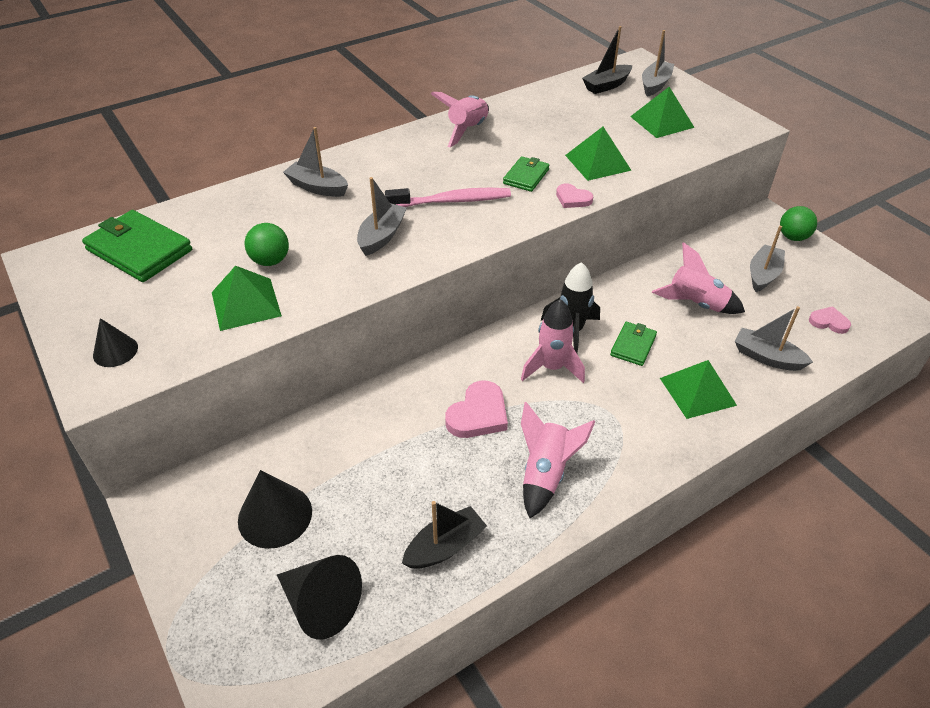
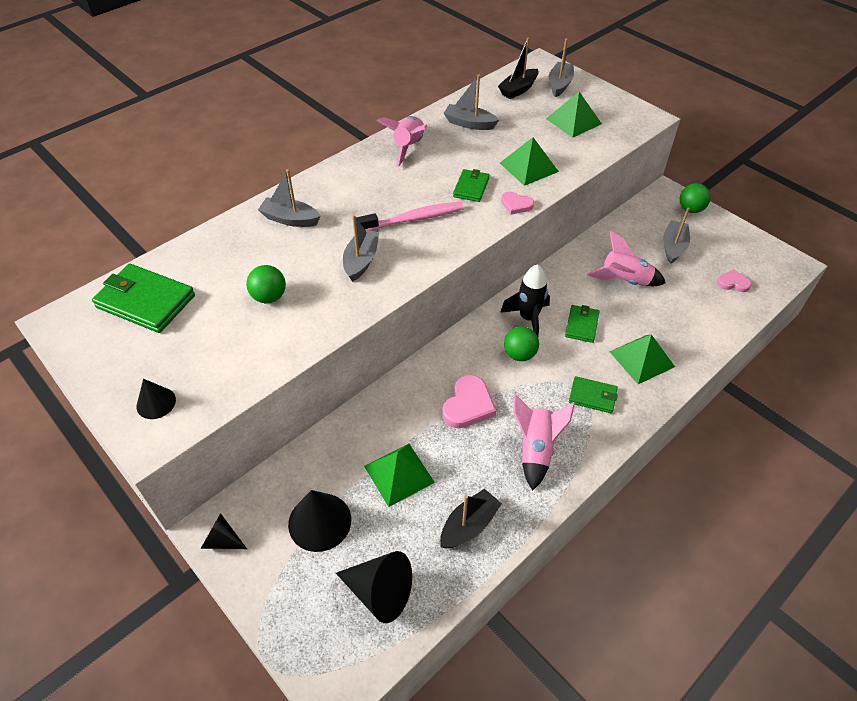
camera: 10 degrees left, 5 degrees up
green pyramid [212,266,282,331] -> green pyramid moved to [364,444,435,507]
pink rocket [521,299,585,383] -> green ball [504,326,539,361]
grey boat [735,306,813,371] -> grey boat moved to [444,75,499,130]
none -> black cone [201,513,247,549]
none -> green wallet [569,376,618,413]

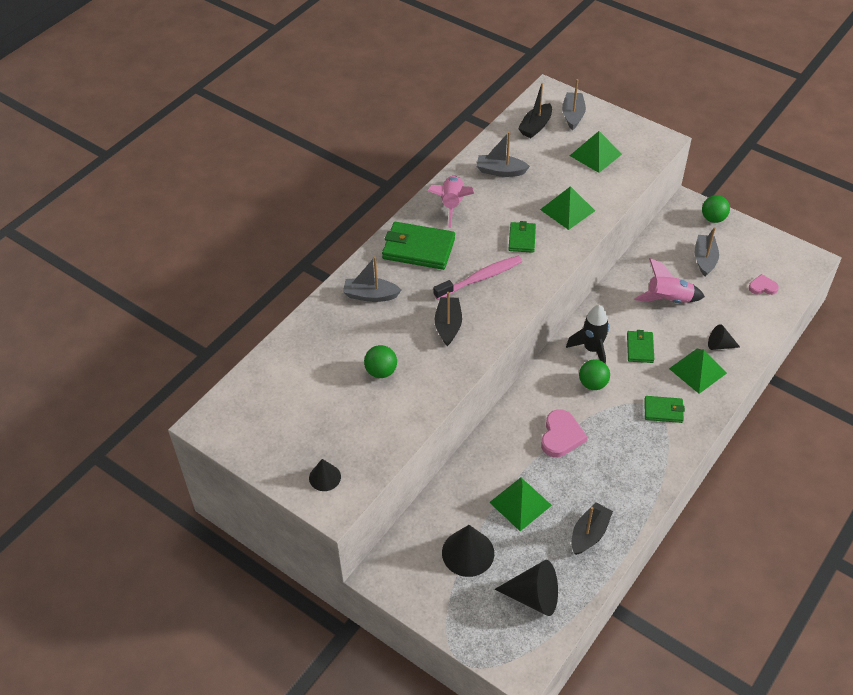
camera: 10 degrees left, 0 degrees up
green wallet [92,264,195,333] -> green wallet moved to [382,222,455,270]
black cone [201,513,247,549] -> black cone moved to [708,324,740,350]
grey boat [343,215,379,282] -> black boat [434,292,462,346]
pink heart [501,191,534,215] -> none
pink rocket [514,394,575,491] -> none

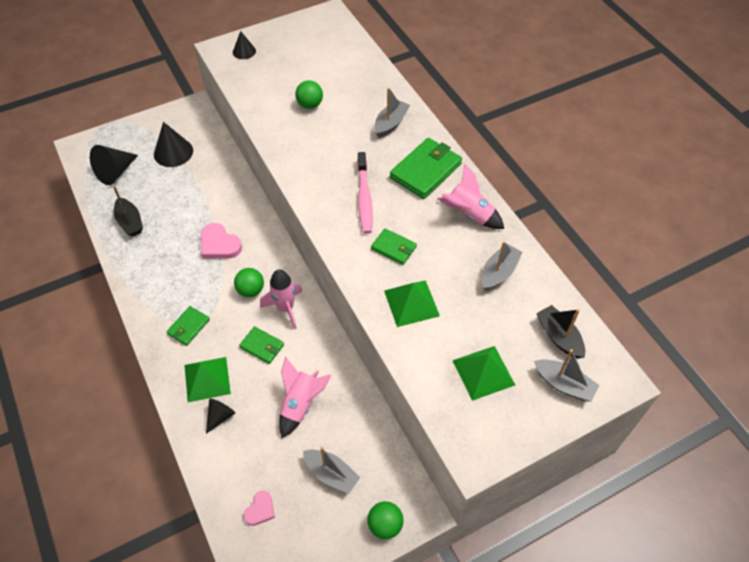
camera: 115 degrees right, 5 degrees up
black boat [434,292,462,346] -> none
green pyramid [489,478,552,531] -> none
black rocket [566,305,609,364] -> pink rocket [260,269,302,329]

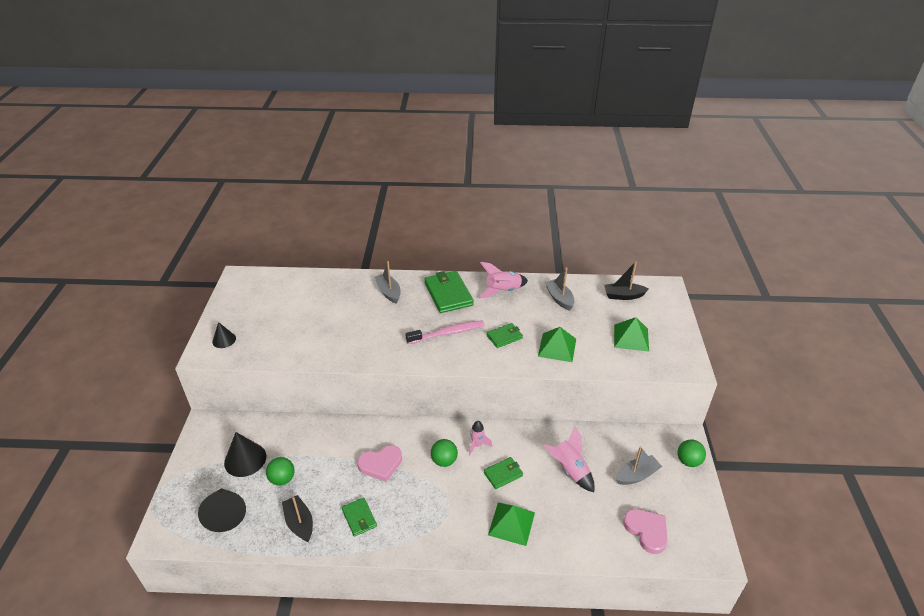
camera: 60 degrees left, 15 degrees down
black boat [113,185,143,236] -> black boat turned 120 degrees counterclockwise [282,495,313,542]
green wallet [166,306,210,346] -> green wallet moved to [342,497,377,537]
black cone [206,398,235,434] -> none
pink heart [244,491,275,526] -> pink heart [623,509,668,554], size x1.67
pink rocket [260,269,302,329] -> pink rocket [469,421,492,456], size x0.64
green ball [295,80,323,109] -> green ball moved to [266,457,295,486]
pink toothbrush [357,152,373,234] -> pink toothbrush turned 45 degrees counterclockwise [405,320,485,344]
grey boat [534,349,600,402] -> none

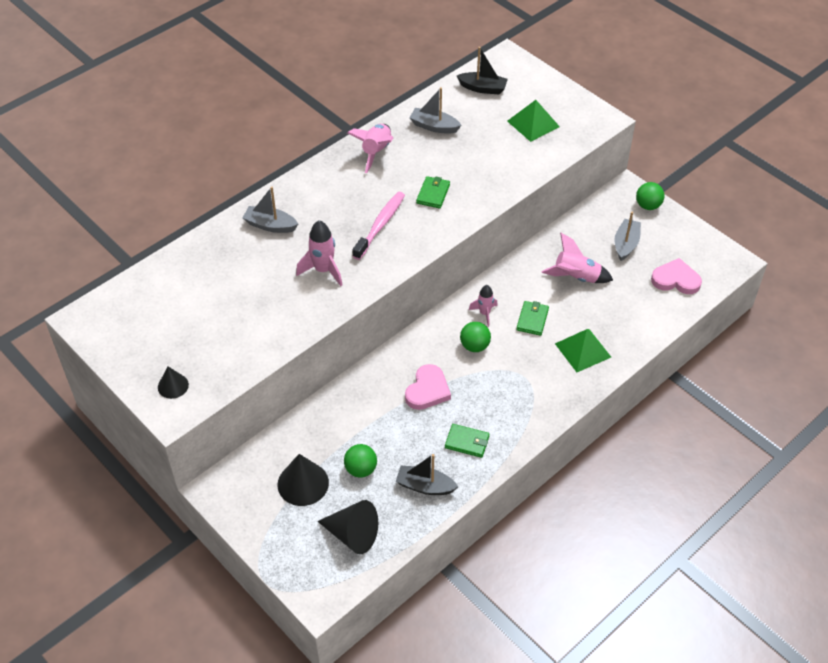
camera: 45 degrees left, 10 degrees up
green wallet [424,271,474,313] -> none
green pyramid [538,327,576,362] -> none
black boat [604,262,648,300] -> black boat turned 120 degrees counterclockwise [457,47,508,95]
none -> pink rocket [296,220,343,286]

